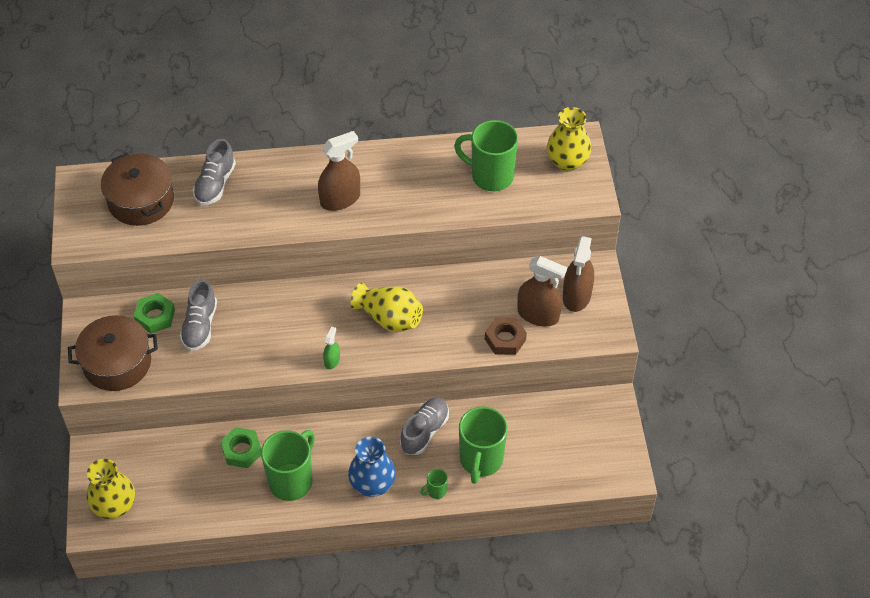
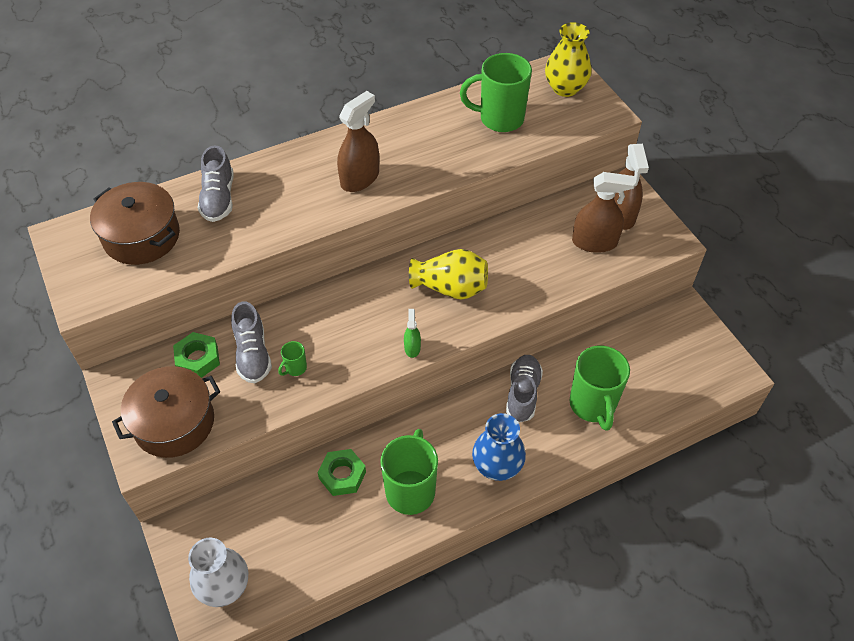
camera: 20 degrees left, 0 degrees up
yellow vase [87,459,135,519] -> white vase [188,538,248,607]
green mug [420,469,448,499] -> green mug moved to [278,341,307,376]
brown nut [485,317,527,355] -> none

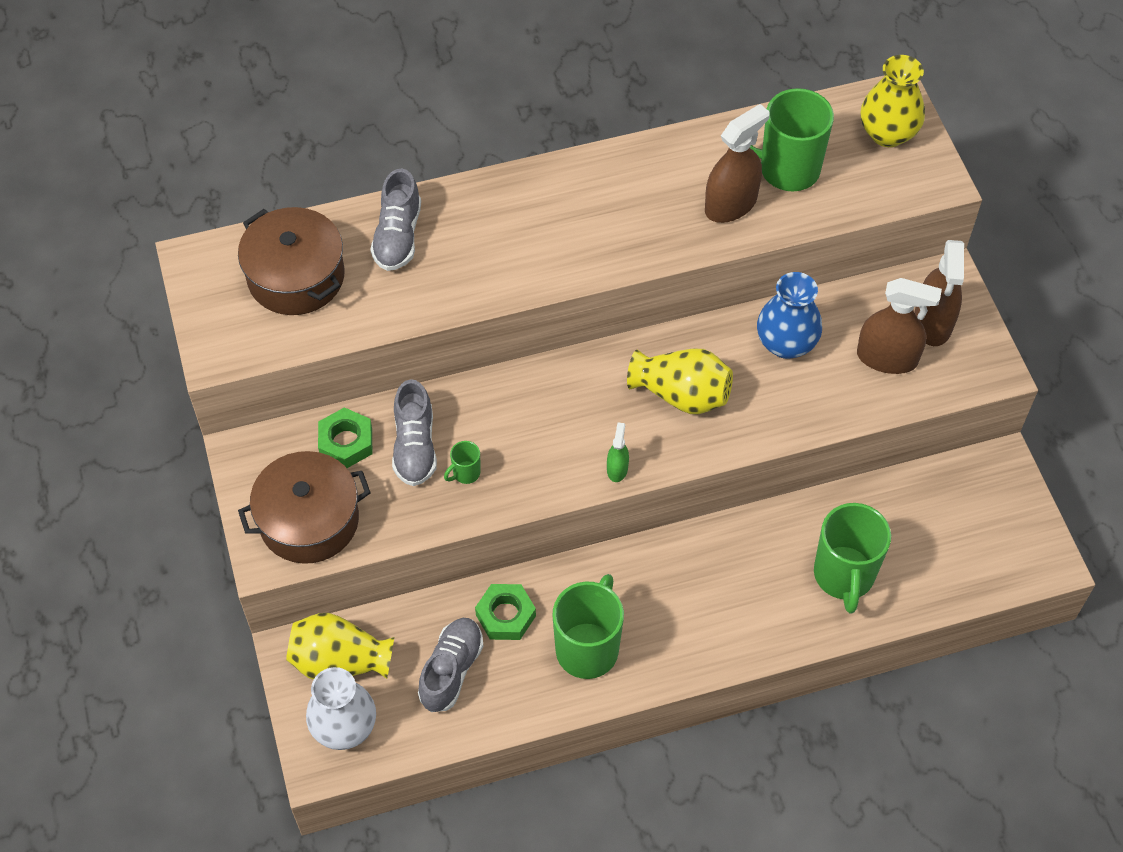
camera: 10 degrees right, 5 degrees up
brown spray bottle [337,91,379,192] -> brown spray bottle moved to [705,104,769,223]
blue vase [472,413,526,481] -> blue vase moved to [757,272,822,359]
grey shoe [506,355,543,423] -> grey shoe moved to [418,618,484,712]
none -> yellow vase [286,613,394,680]

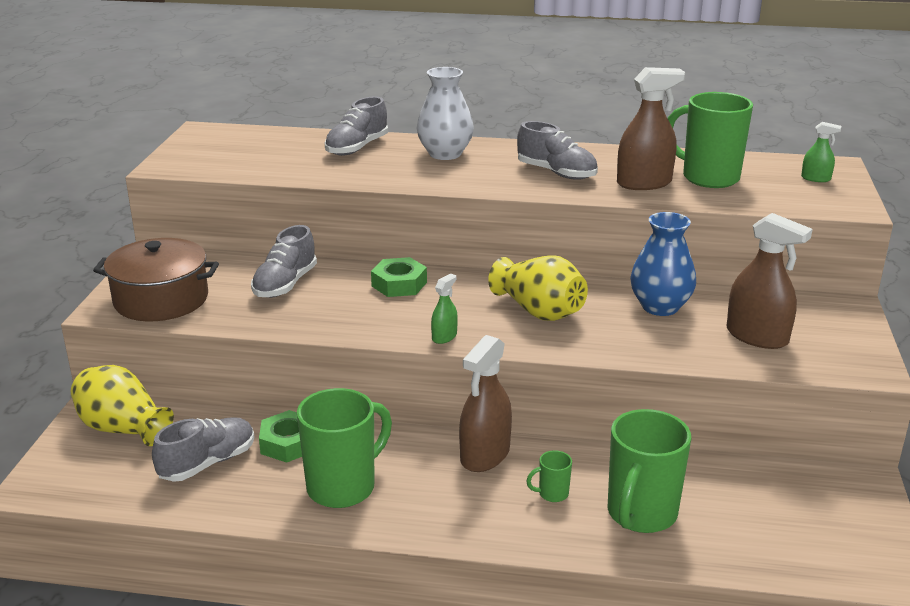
camera: 25 degrees right, 30 degrees down
brown pot [238,207,345,315] -> none
white vase [306,667,376,750] -> white vase moved to [417,67,474,160]
green nut [318,407,372,468] -> green nut moved to [371,257,427,297]
green mug [444,441,481,484] -> green mug moved to [526,450,572,502]
yellow vase [861,55,925,147] -> green spray bottle [801,122,841,182]
brown spray bottle [914,240,964,346] -> brown spray bottle moved to [459,335,512,472]
none -> grey shoe [517,121,598,180]

